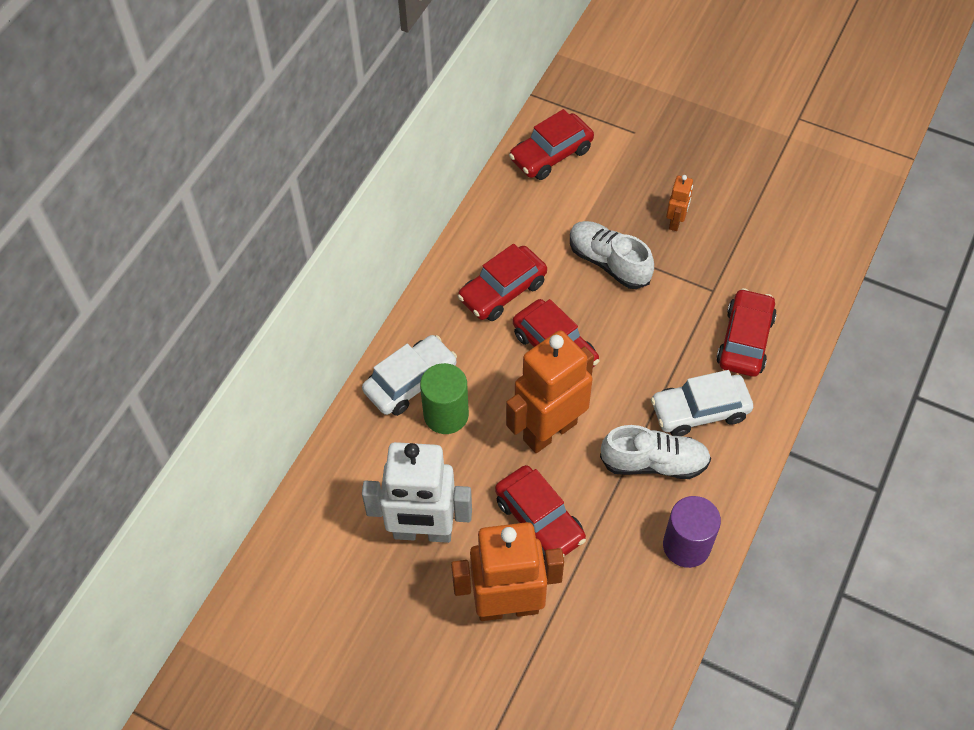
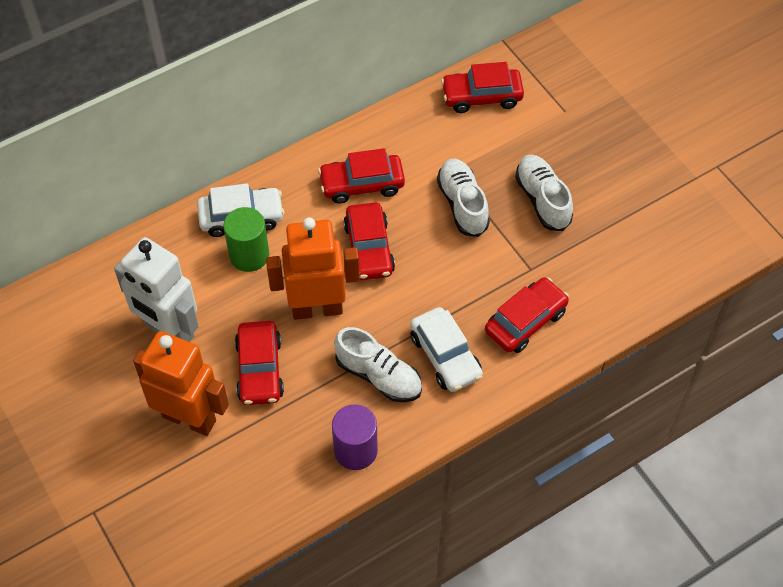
camera: 30 degrees right, 0 degrees up
white car [651,370,753,436] -> white car turned 135 degrees counterclockwise [410,307,483,392]
orange robot [666,175,693,231] -> white shoe [515,155,573,231]

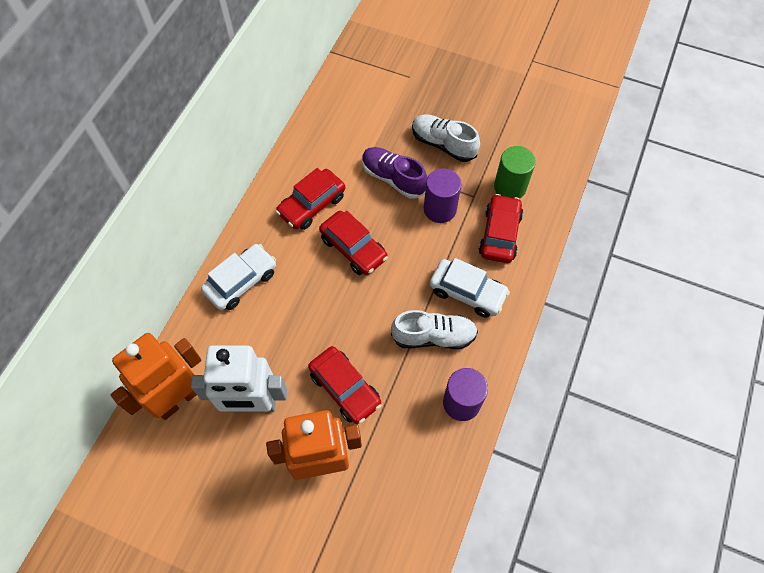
camera: 35 degrees left, 5 degrees up
green cylinder [223,207,269,272] -> green cylinder moved to [494,146,536,199]
orange robot [266,217,360,320] -> orange robot moved to [111,333,202,420]
white shoe [437,159,490,237] -> purple shoe [362,147,427,199]
red car [441,62,524,113] -> none
none -> purple cylinder [424,168,461,223]

